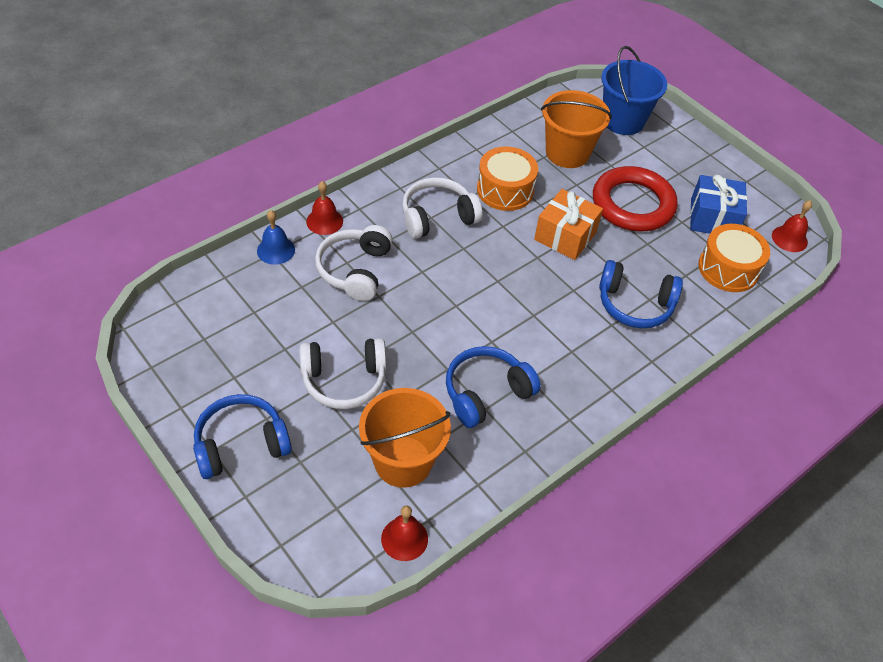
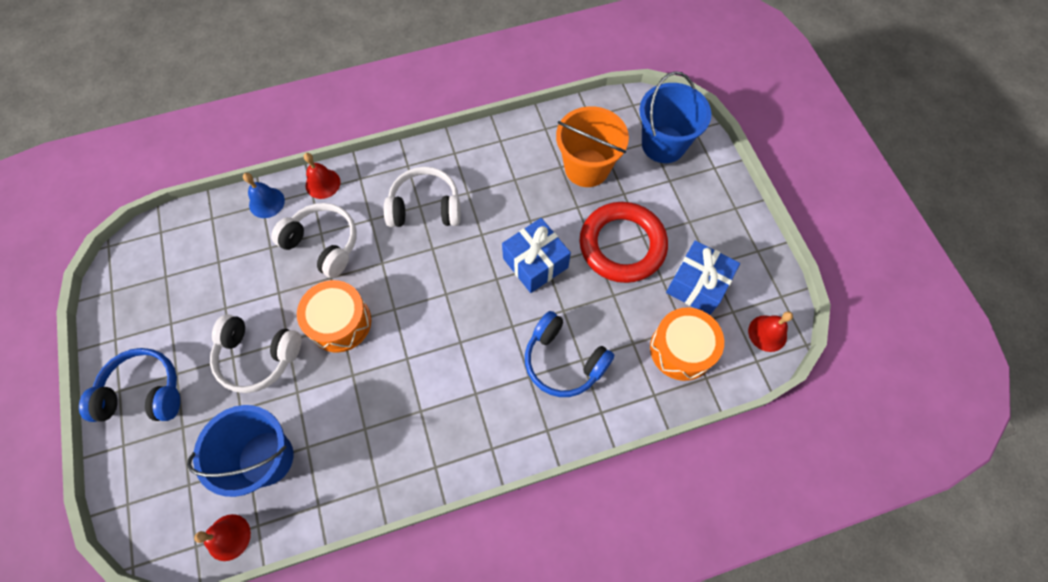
camera: 25 degrees right, 15 degrees up
white headphones [315,225,393,301] -> white headphones turned 90 degrees clockwise [271,203,357,278]
orange bucket [359,388,451,488] -> blue bucket [187,405,294,497]
blue headphones [446,346,541,428] -> none
orange drum [477,146,538,211] -> orange drum moved to [297,280,371,353]
orange gift [534,189,603,260] -> blue gift [502,218,571,293]

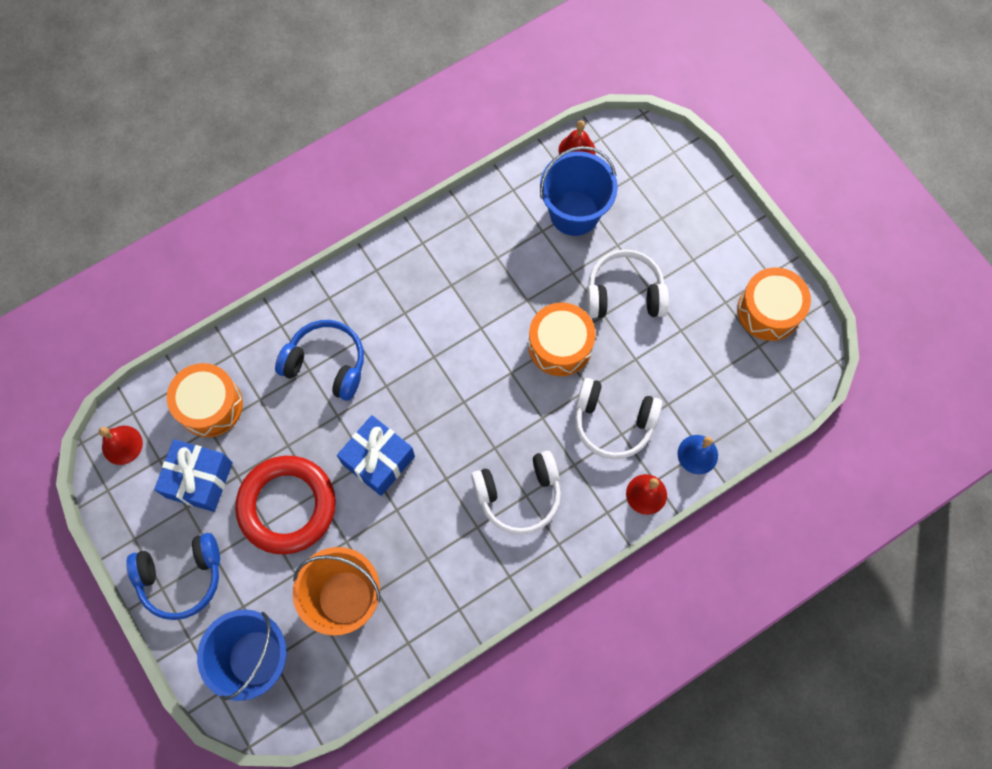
camera: 165 degrees right, 5 degrees up
blue headphones [79,348,180,422] -> blue headphones moved to [126,533,220,620]
none -> orange drum [737,267,811,341]

